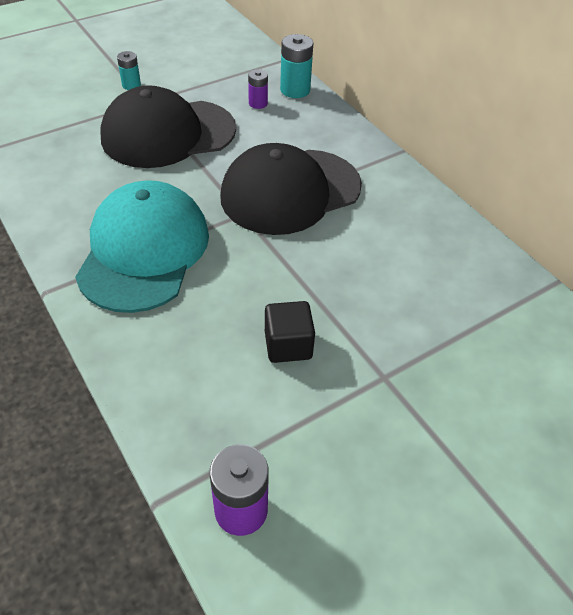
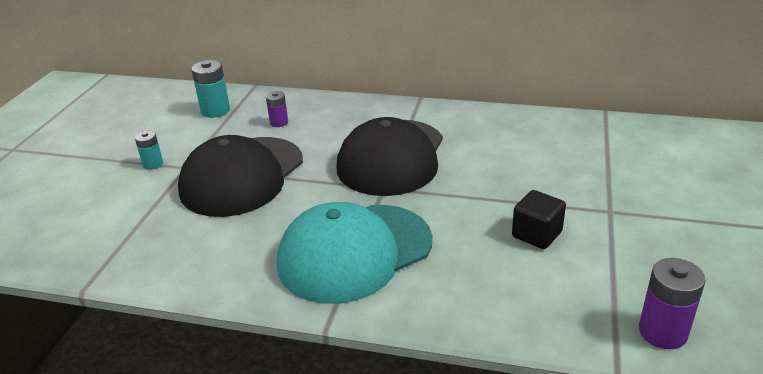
camera: 40 degrees left, 15 degrees down
turquoise cap [75,180,209,313] -> turquoise cap turned 90 degrees counterclockwise [277,202,432,304]
turquoise battery [280,34,313,98] -> turquoise battery moved to [191,60,230,118]

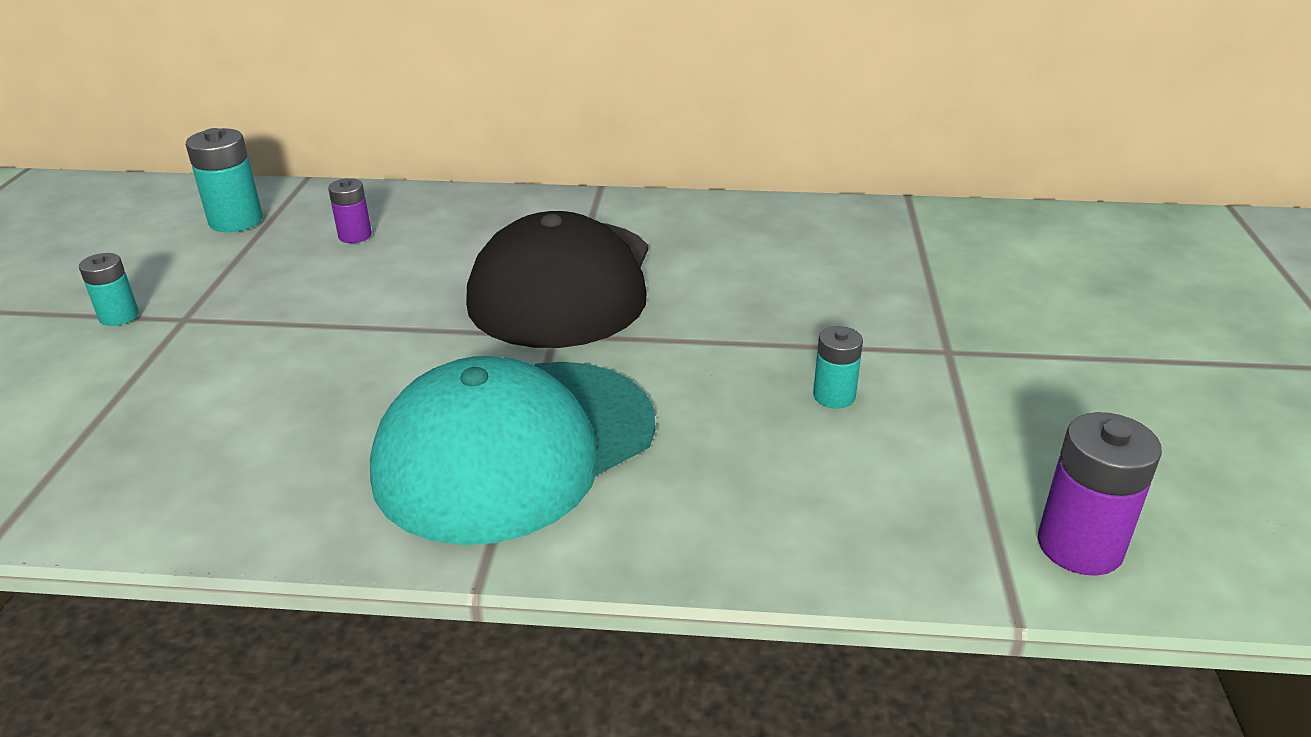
camera: 10 degrees left, 0 degrees up
black cap [178,135,303,217] -> none
black cube [512,190,566,249] -> turquoise battery [813,326,863,409]

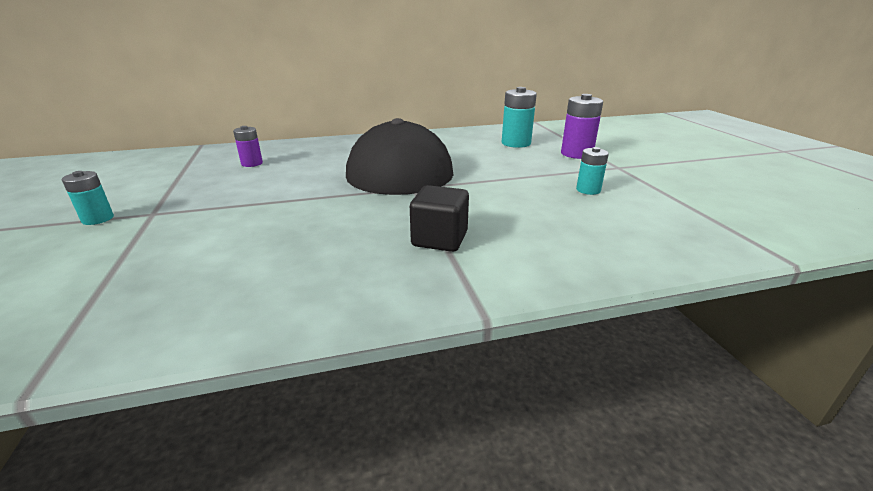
camera: 20 degrees left, 5 degrees down
turquoise battery [186,128,263,232] -> turquoise battery moved to [502,87,537,148]
turquoise cap [370,356,655,545] -> black cube [410,185,469,252]
purple battery [1038,412,1162,576] -> purple battery moved to [561,94,603,159]

